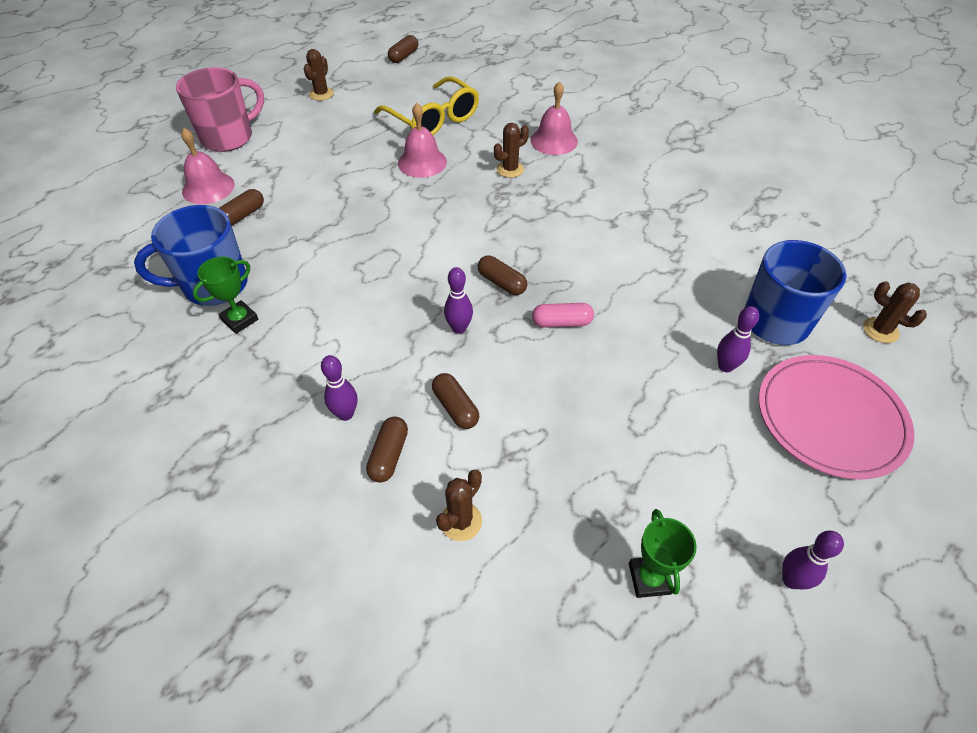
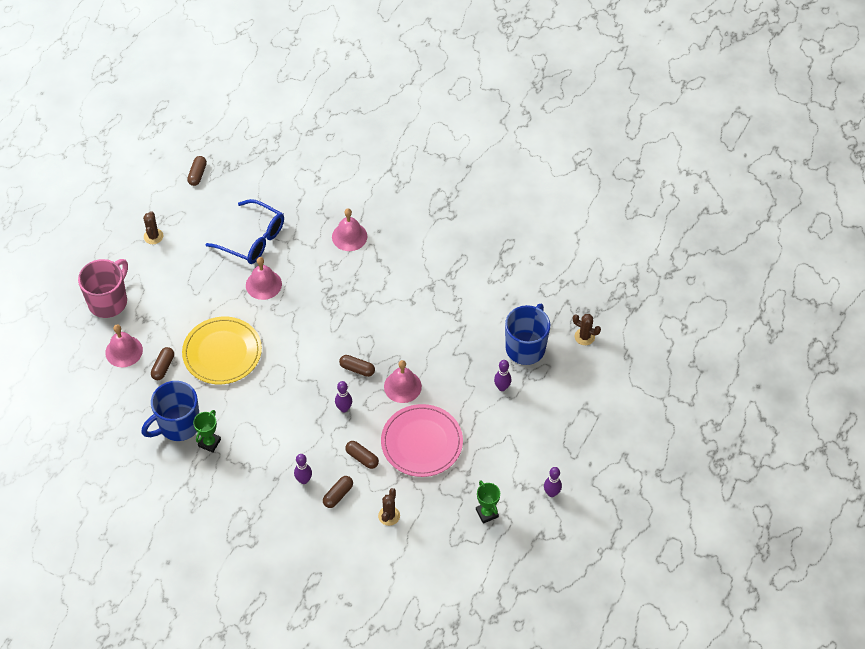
camera: 20 degrees left, 5 degrees up
brown capsule [366,416,408,483] -> brown capsule turned 45 degrees clockwise [323,476,353,508]
yellow glasses [374,76,479,135] -> blue glasses [205,199,284,264]
brown cactus [494,123,529,178] -> none
pink capsule [532,303,594,328] -> pink bell [384,360,422,403]
pink plate [759,355,914,480] -> pink plate moved to [381,404,463,477]
none -> yellow plate [182,317,262,384]

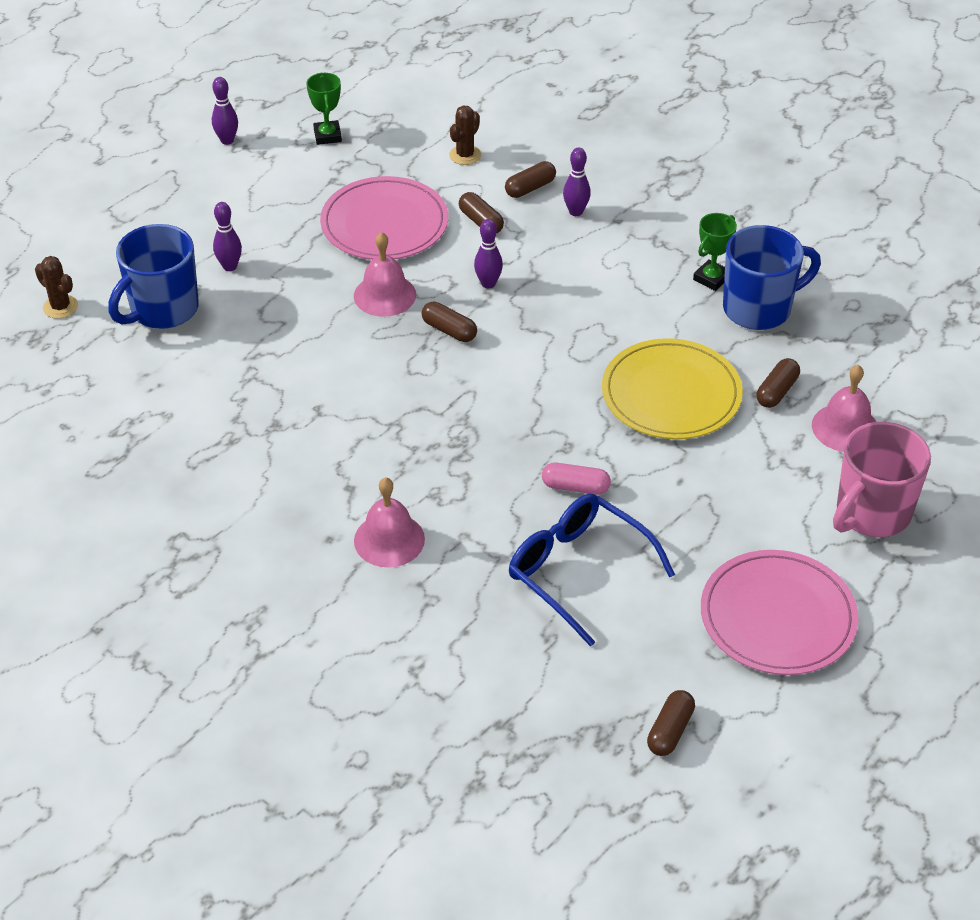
camera: 165 degrees left, 10 degrees down
brown cactus [143,211,163,244] -> pink plate [701,550,859,675]
pink bell [246,257,282,300] -> pink capsule [542,462,611,495]

